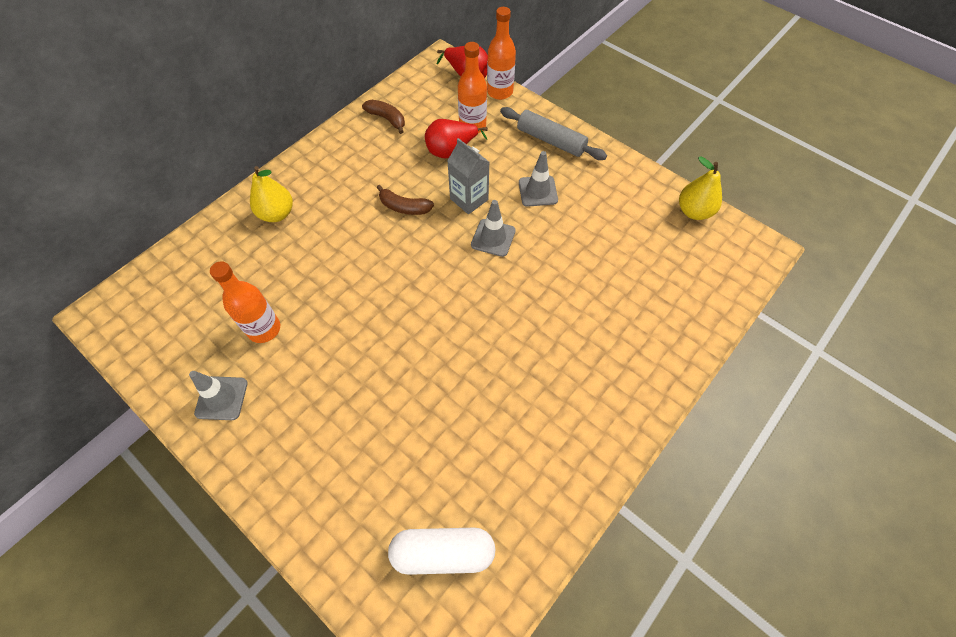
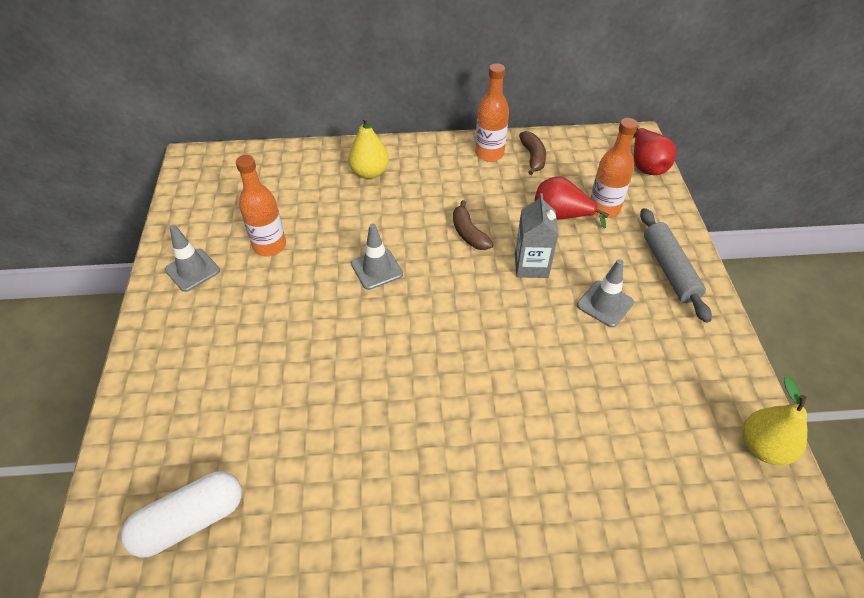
camera: 45 degrees right, 10 degrees down
white capsule [388,528,496,575] -> white capsule turned 75 degrees counterclockwise [121,471,242,558]
grey traffic cone [471,200,516,257] -> grey traffic cone moved to [351,224,403,290]
orange bottle [487,7,516,100] -> orange bottle moved to [475,63,509,162]

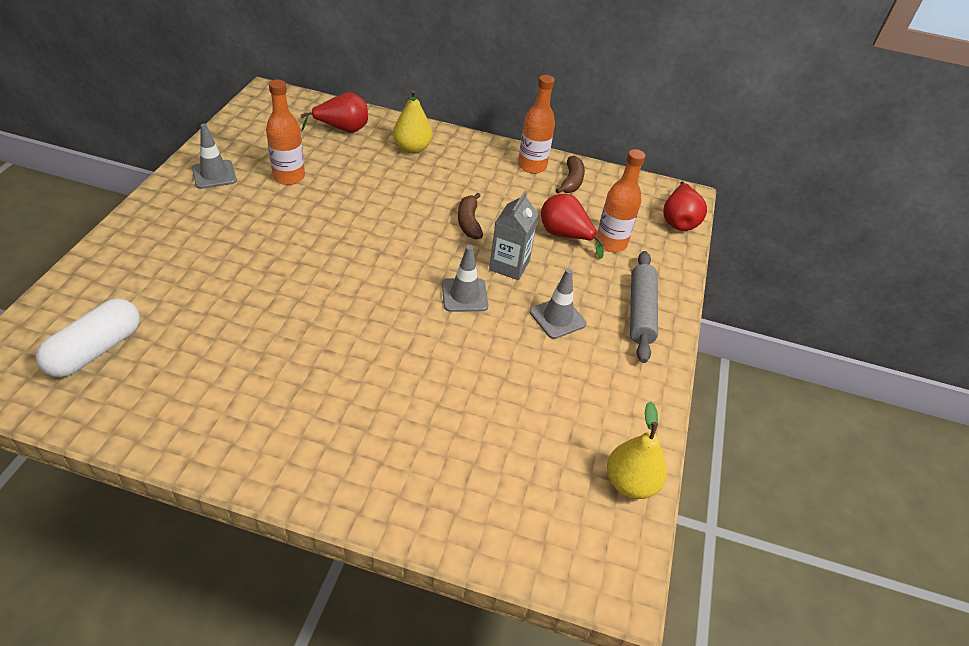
camera: 15 degrees right, 5 degrees down
white capsule [121,471,242,558] -> white capsule turned 45 degrees counterclockwise [36,298,140,377]
grey traffic cone [351,224,403,290] -> grey traffic cone moved to [442,245,488,312]
none -> red pear [301,92,368,133]

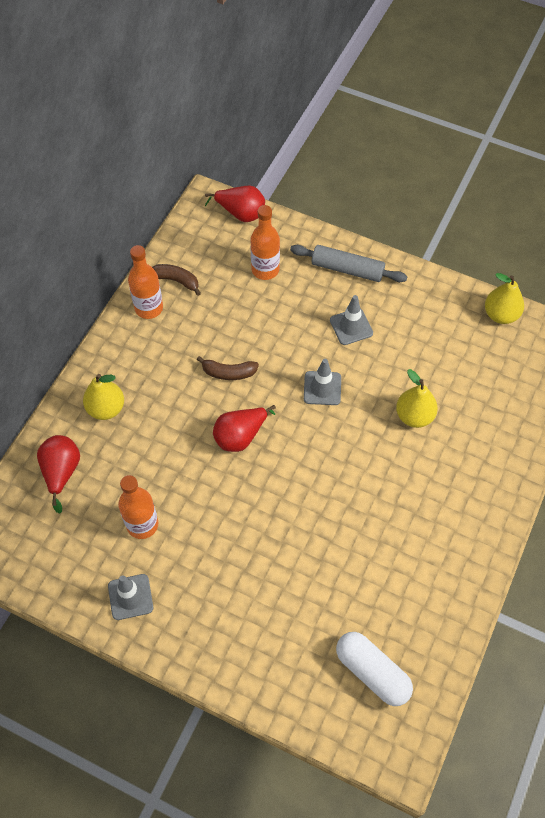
camera: 75 degrees left, 15 degrees up
grey carton [489,191,538,280] -> none
red pear [541,194,605,259] -> red pear moved to [213,405,276,452]
none -> yellow pear [396,369,438,428]

